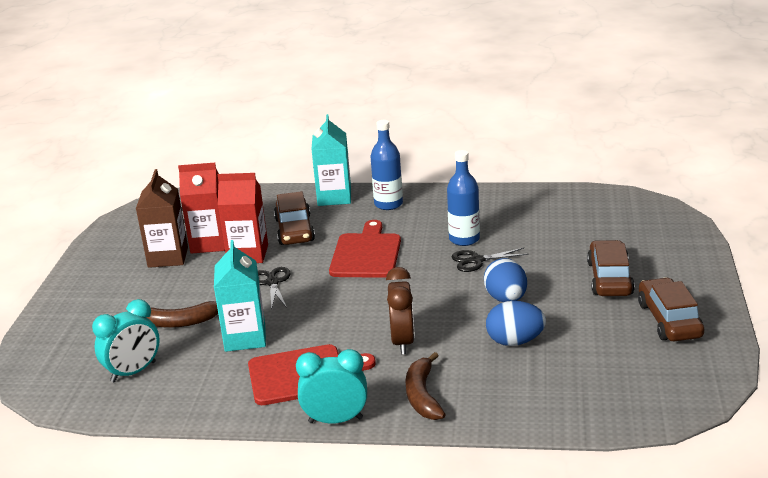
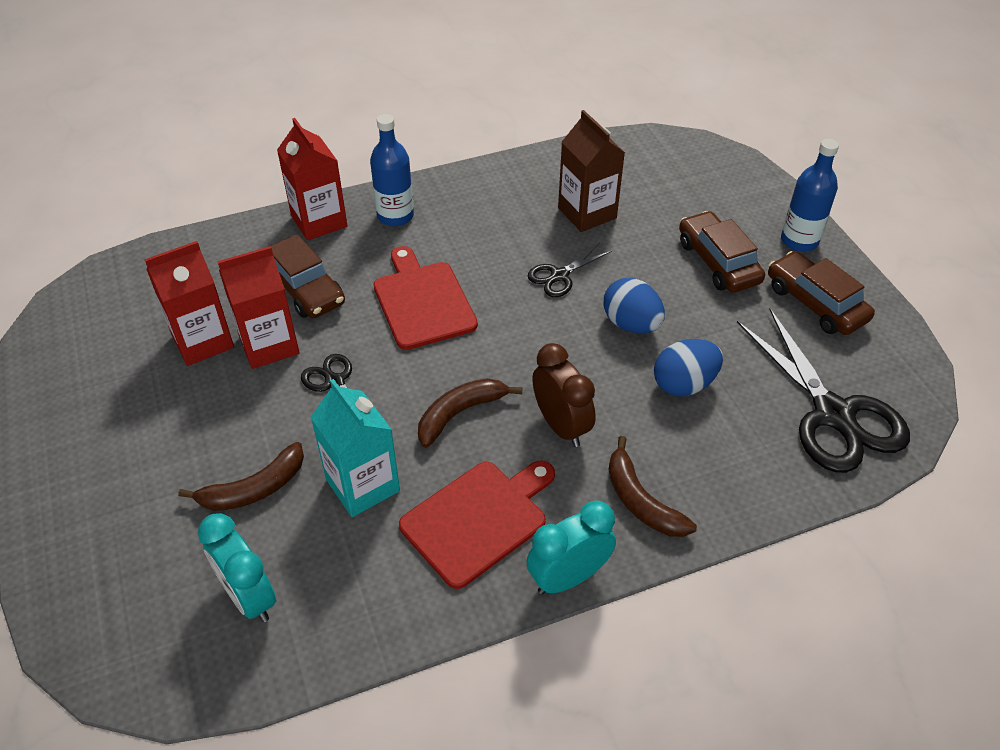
camera: 30 degrees left, 20 degrees up
turquoise clock [92,299,160,382] -> turquoise clock turned 120 degrees clockwise [198,513,276,622]
brown carton [136,169,188,268] -> brown carton moved to [558,110,625,232]
turquoise carton [311,114,351,206] -> red carton [277,118,348,241]
blue bottle [447,150,480,246] -> blue bottle moved to [781,139,839,252]
none -> brown banana [418,378,522,448]
none -> black scissors [737,309,910,473]

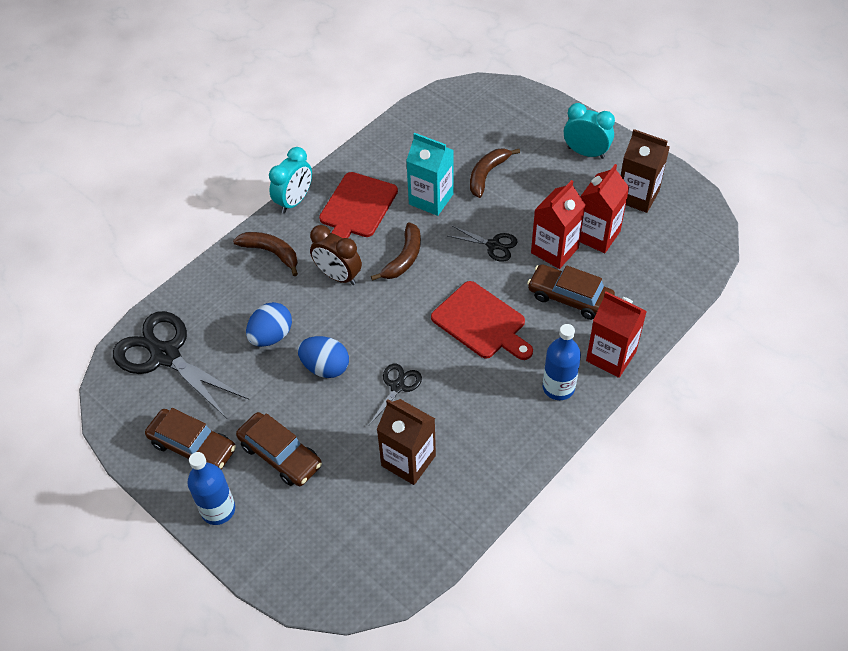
camera: 155 degrees right, 5 degrees up
turquoise clock [198,513,276,622] -> turquoise clock moved to [564,103,615,159]
none -> brown carton [621,129,670,213]

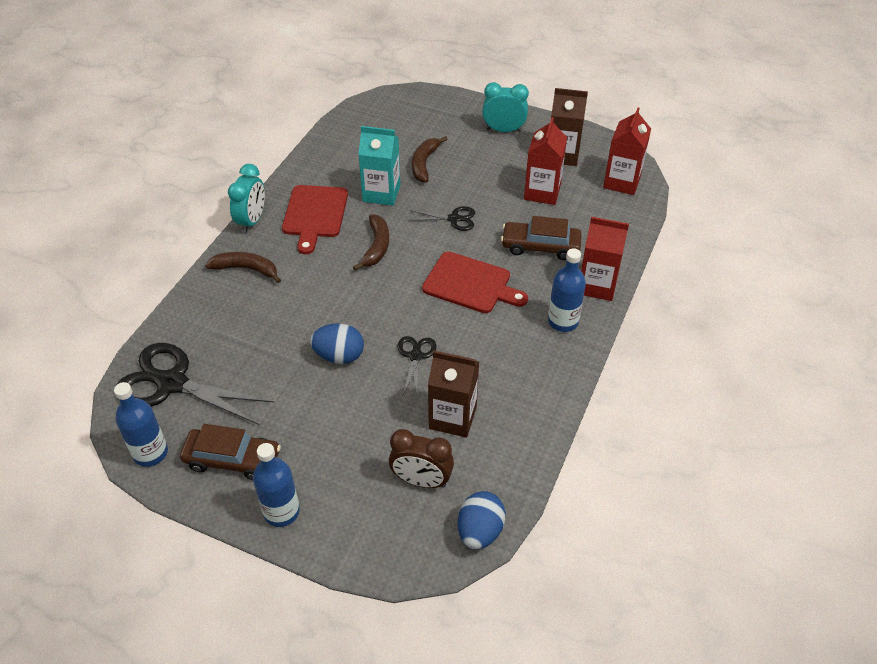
camera: 20 degrees left, 5 degrees down
brown car [236,412,322,486] -> none
blue egg [246,302,292,347] -> blue egg moved to [458,491,506,550]
brown clock [310,225,362,285] -> brown clock moved to [389,429,454,488]
red carton [531,180,585,269] -> red carton moved to [603,108,651,195]
none -> blue bottle [114,382,168,467]

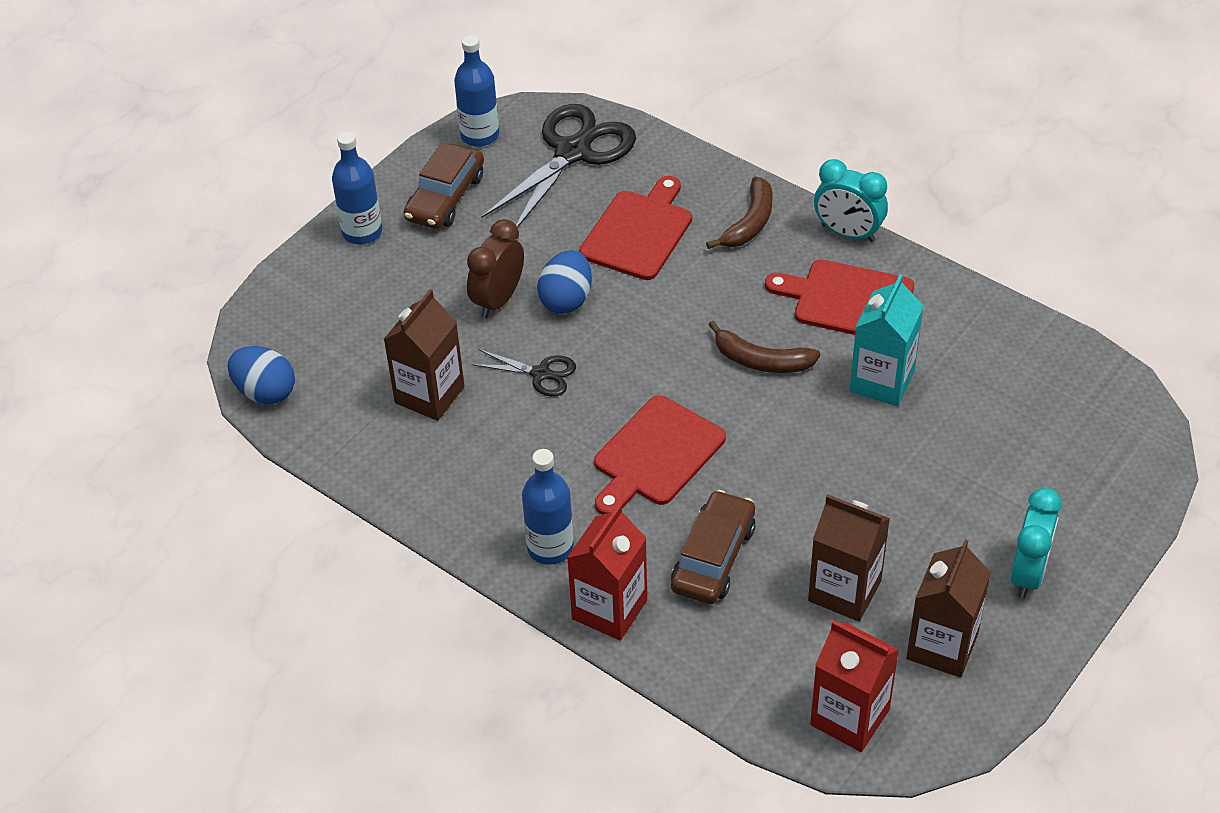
camera: 105 degrees right, 0 degrees up
brown clock [389,429,454,488] -> brown clock moved to [467,219,524,318]
black scissors [410,206,475,231] -> none
brown banana [412,136,448,183] -> none
red carton [524,117,567,205] -> brown carton [808,494,890,621]
none -> red cutting board [579,176,692,280]

